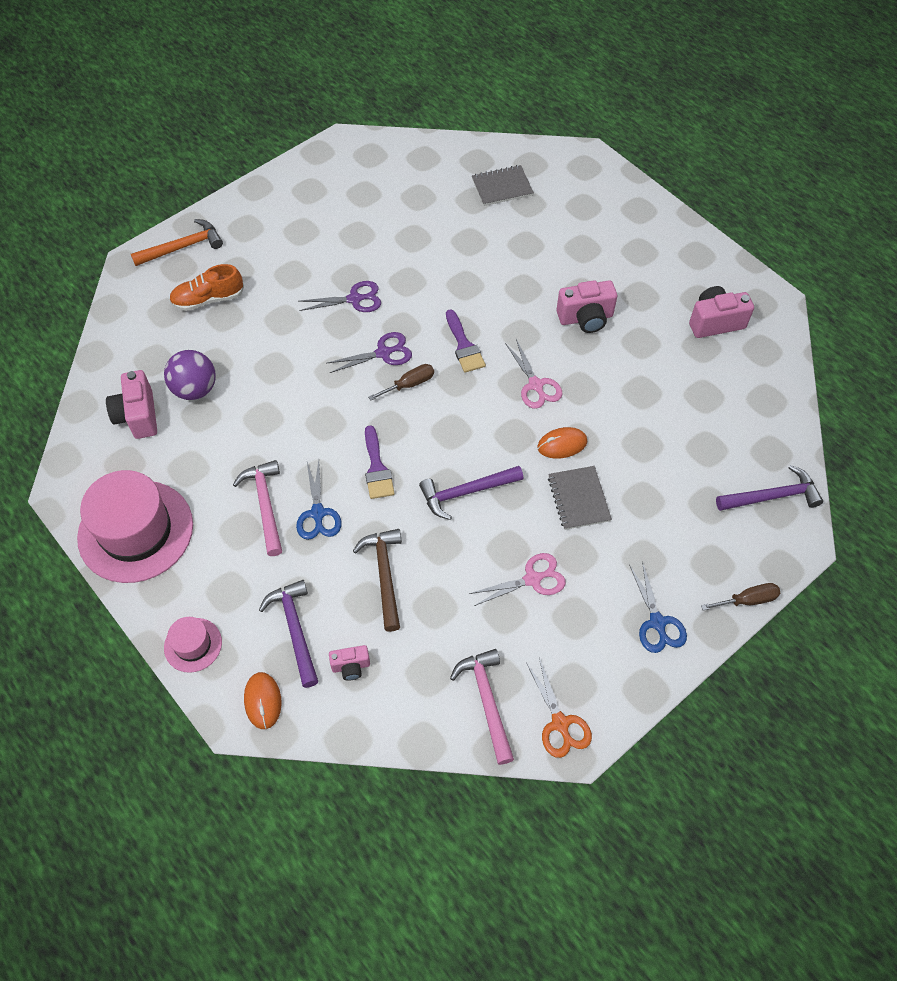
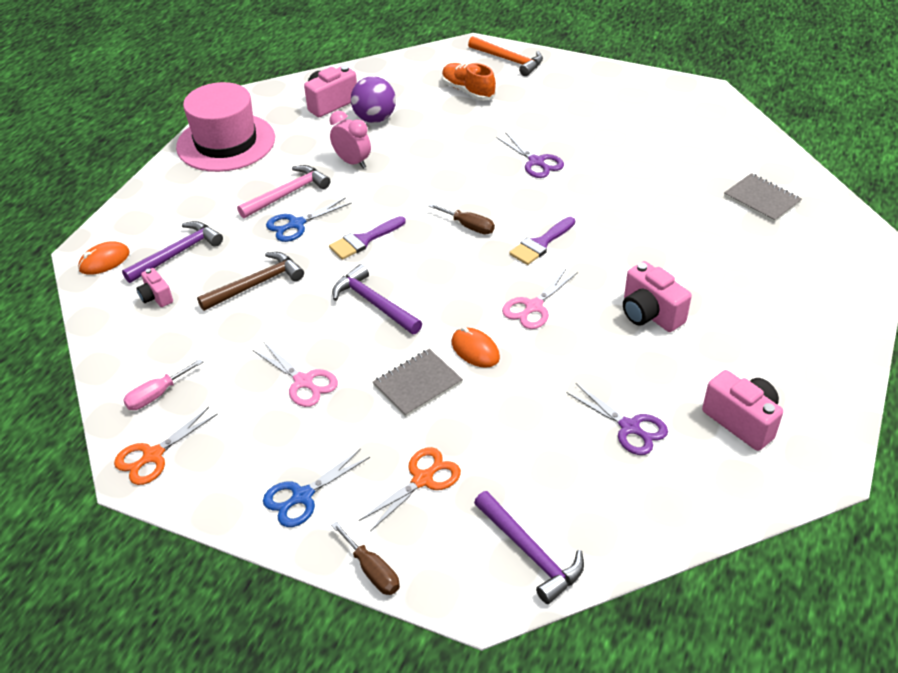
camera: 65 degrees right, 15 degrees down
pink hat [164,617,222,673] -> none
purple scissors [327,332,412,373] -> purple scissors moved to [566,383,668,455]
pink hammer [450,649,514,765] -> pink screwdriver [123,359,203,410]
none -> pink clock [330,111,371,169]
none -> orange scissors [359,447,461,531]

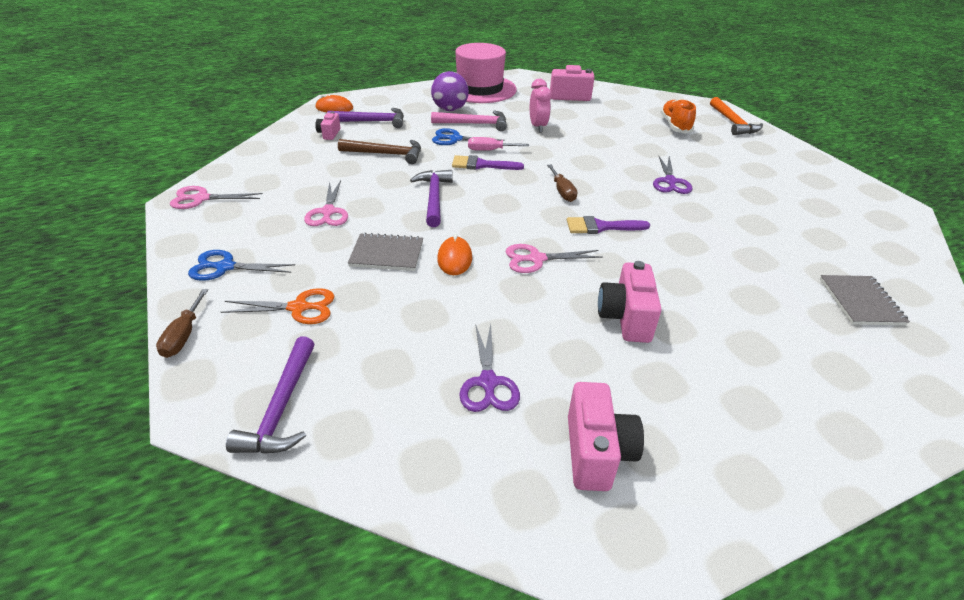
camera: 40 degrees right, 5 degrees down
orange scissors [114,407,218,485] -> pink scissors [170,186,263,209]
pink screwdriver [123,359,203,410] -> pink screwdriver moved to [468,137,529,151]
purple ball [351,76,396,123] -> purple ball moved to [431,71,469,111]

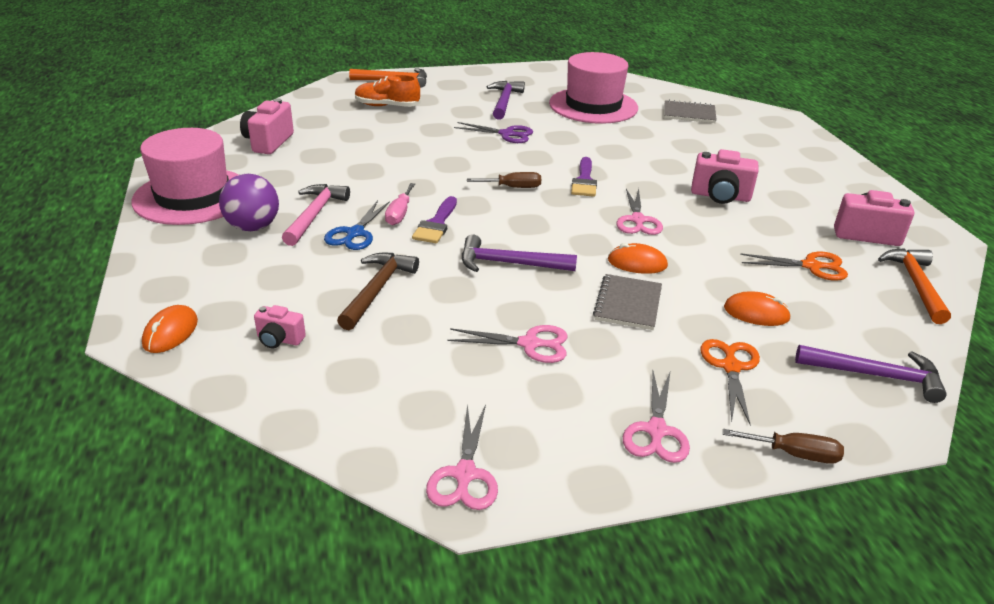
camera: 80 degrees left, 5 degrees down
blue scissors [188,250,295,281] -> pink scissors [623,370,690,463]
purple hammer [327,108,404,128] -> purple hammer moved to [487,81,525,120]
purple scissors [459,324,520,412] -> orange scissors [740,252,848,281]
pink clock [530,79,552,132] -> none
none -> pink hat [549,52,638,124]
none -> orange mouse [724,291,791,326]
none -> orange hammer [878,248,951,324]

